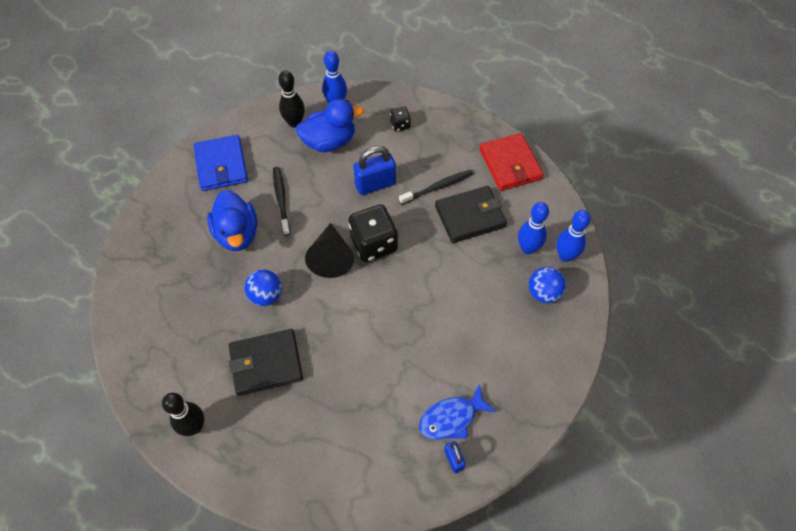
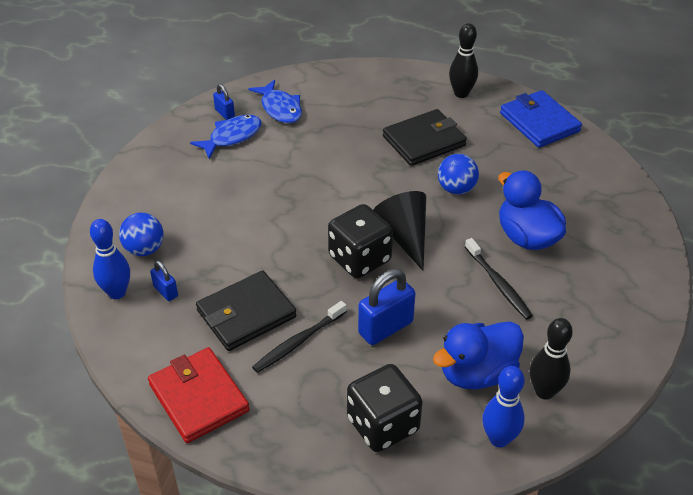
camera: 165 degrees right, 15 degrees down
blue wallet [194,135,248,191] -> blue wallet moved to [500,90,582,148]
black dice [390,107,411,132] -> black dice [347,364,423,452], size x2.04
blue bowling pin [518,202,549,254] -> blue padlock [150,261,178,301]
none -> blue fish [249,80,302,123]

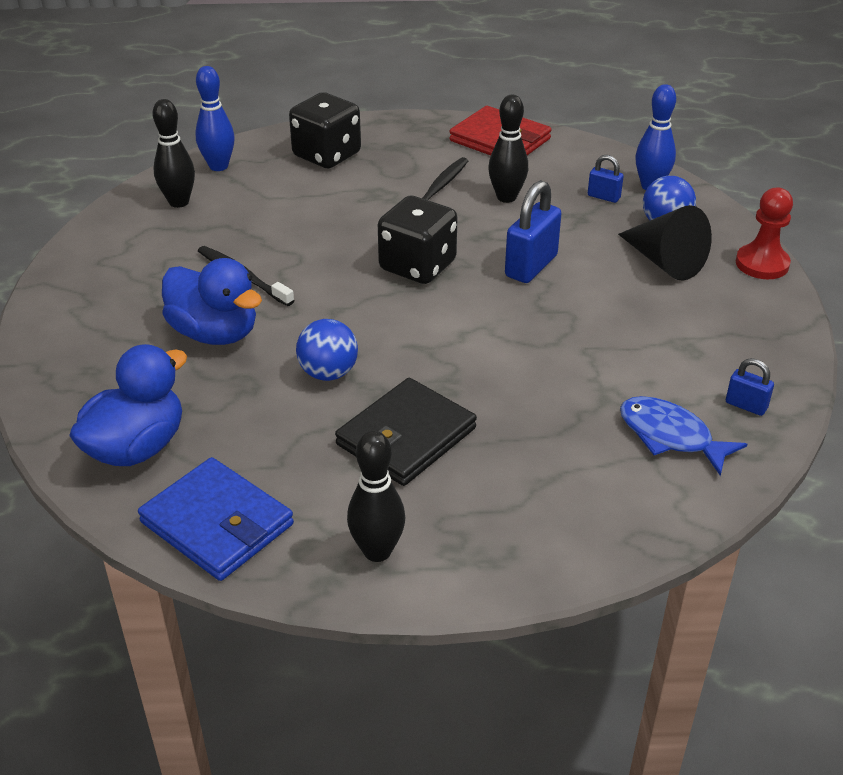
camera: 160 degrees right, 5 degrees down
blue fish [190,115,261,159] -> none
black wallet [196,270,296,351] -> black bowling pin [488,95,528,203]
blue padlock [358,269,415,345] -> blue padlock moved to [505,180,562,283]
black cone [373,191,426,271] -> black cone moved to [618,205,712,281]
blue duck [433,321,524,389] -> blue duck moved to [69,344,187,466]
none -> red pawn [736,188,793,279]

